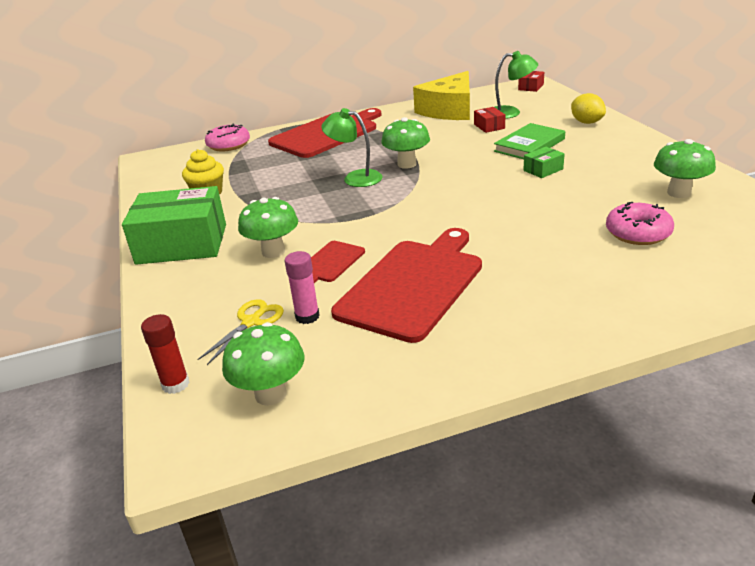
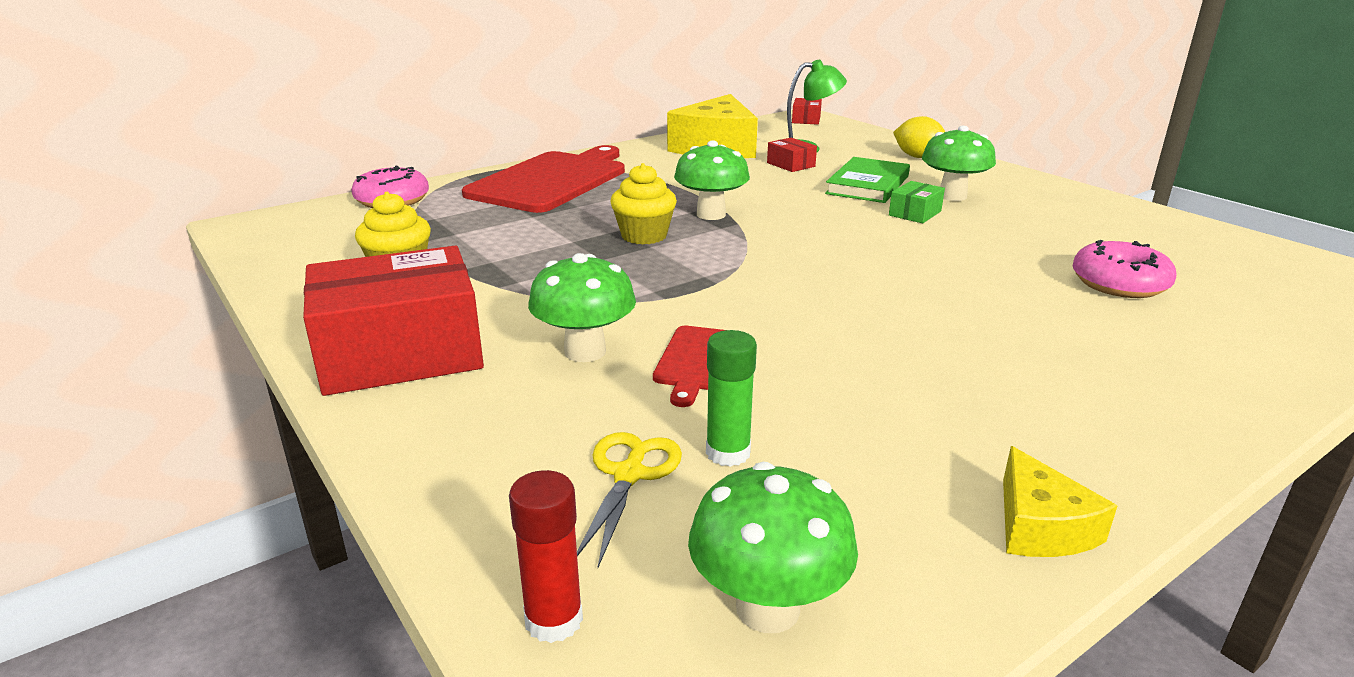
camera: 20 degrees left, 5 degrees down
green box [122,186,226,265] -> red box [303,246,484,396]
pink glue stick [285,251,320,324] -> green glue stick [706,330,757,467]
green lamp [321,108,382,187] -> yellow cupcake [610,163,677,244]
red cutting board [331,228,482,343] -> none
green mushroom [654,139,716,198] -> green mushroom moved to [922,126,996,201]
none -> yellow cheese [1003,446,1117,557]

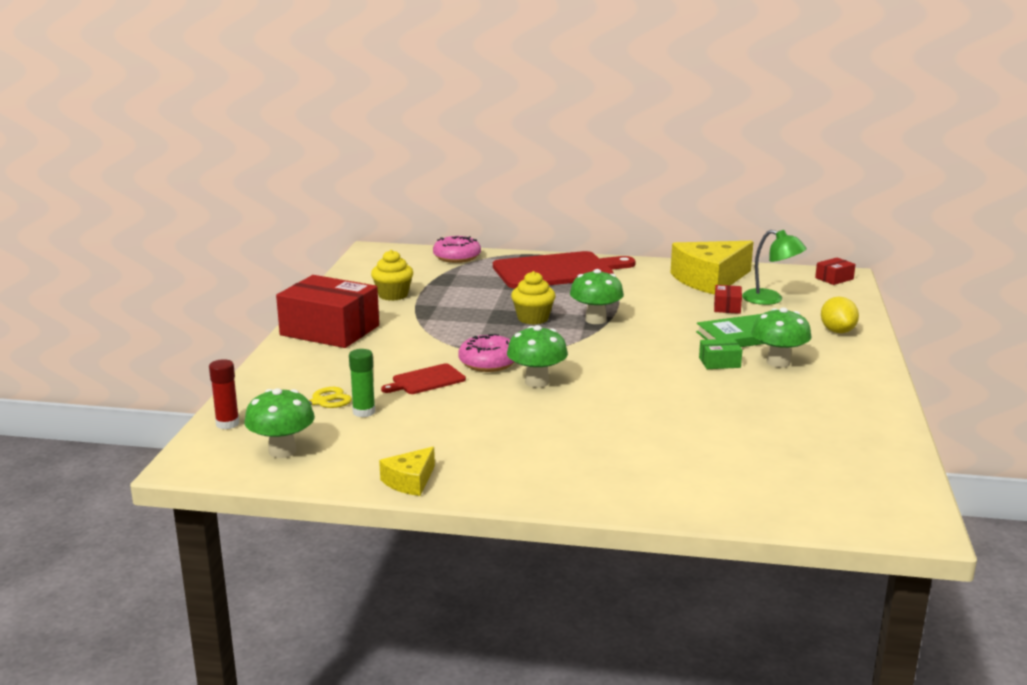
camera: 45 degrees right, 5 degrees down
green mushroom [528,253,636,362] -> green mushroom moved to [507,325,568,388]
pink donut [1073,240,1177,298] -> pink donut moved to [458,334,515,372]

